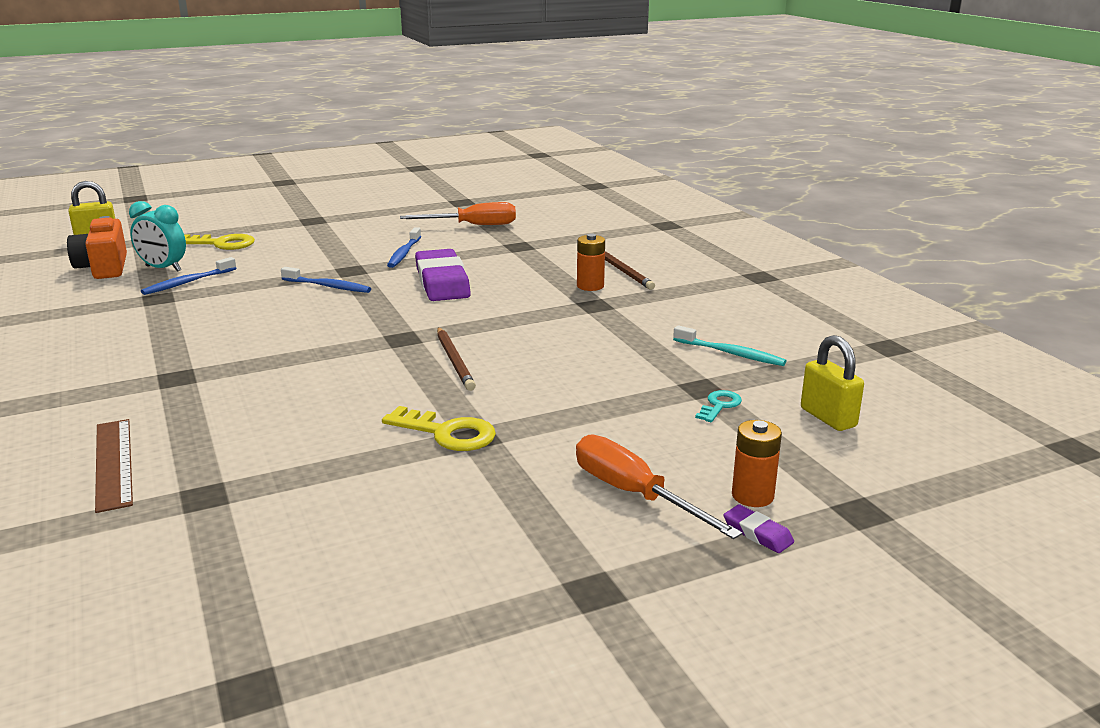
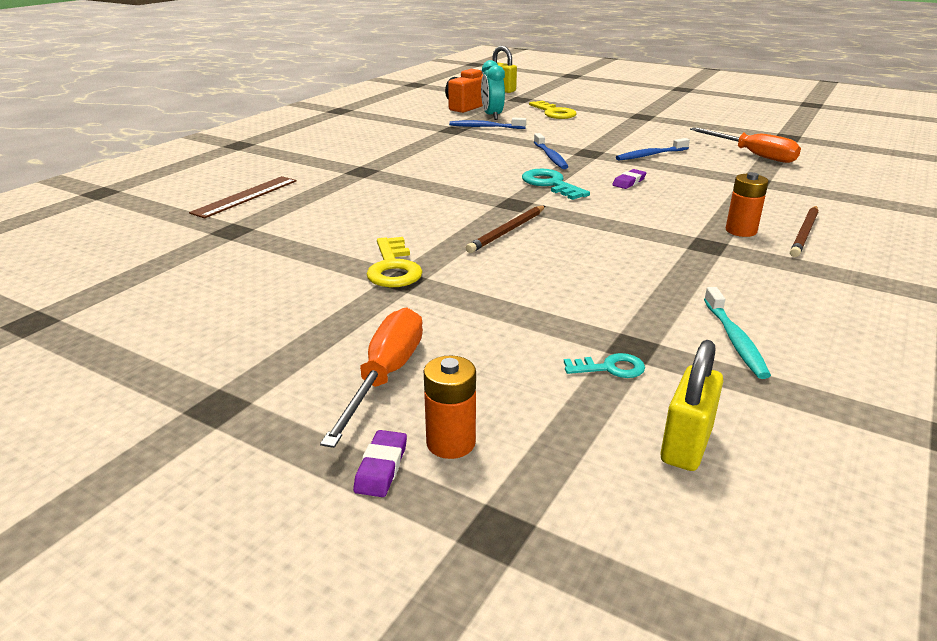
camera: 55 degrees right, 5 degrees up
purple eraser [415,249,471,301] -> purple eraser [612,169,646,189], size x0.43
none -> turquoise key [522,169,590,200]

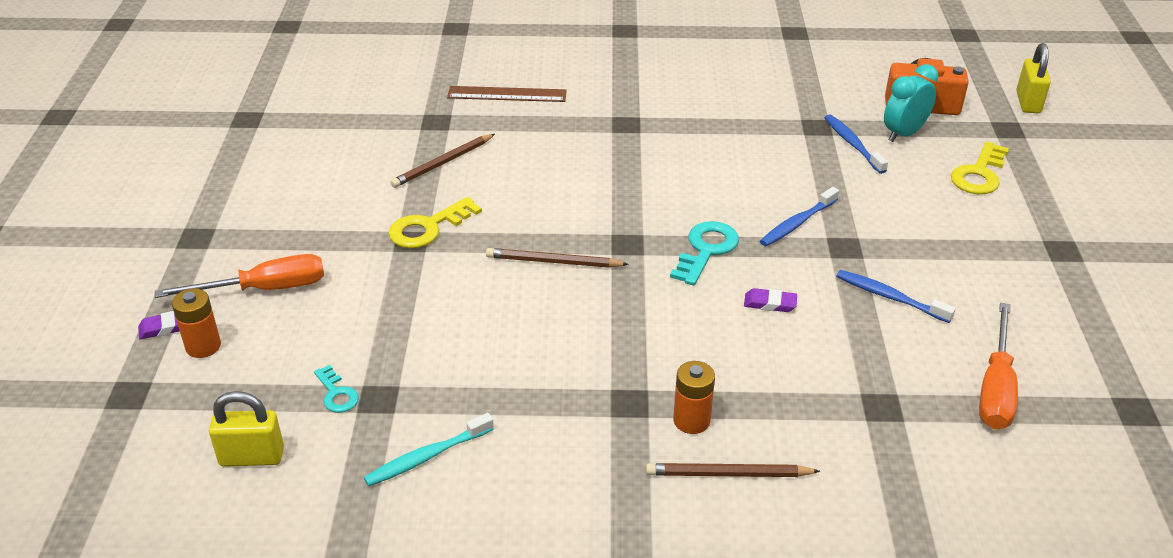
camera: 60 degrees right, 10 degrees up
none -> brown pencil [390,134,495,188]

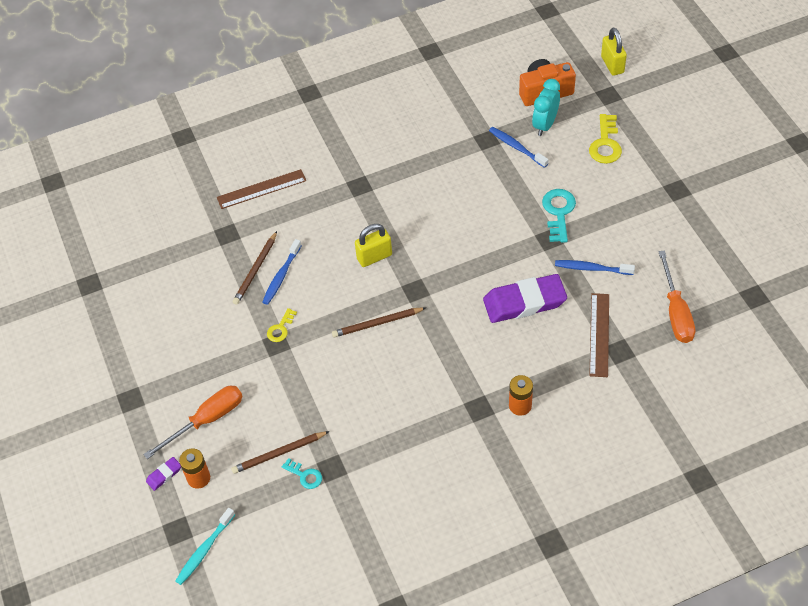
camera: 20 degrees left, 15 degrees up
yellow padlock [209,391,284,467] -> yellow padlock moved to [355,224,392,267]
turquoise toothbrush [364,413,494,486] -> turquoise toothbrush moved to [175,508,235,585]
yellow key [388,197,482,248] -> yellow key [267,308,297,342], size x0.59
brown pencil [646,463,820,477] -> brown pencil moved to [231,431,330,474]
turquoise key [670,221,739,286] -> turquoise key moved to [542,189,576,243]
purple eraser [744,288,797,312] -> purple eraser [483,274,567,323], size x2.35
blue toothbrush [760,187,839,246] -> blue toothbrush moved to [262,239,302,305]
none -> brown ruler [589,293,609,377]

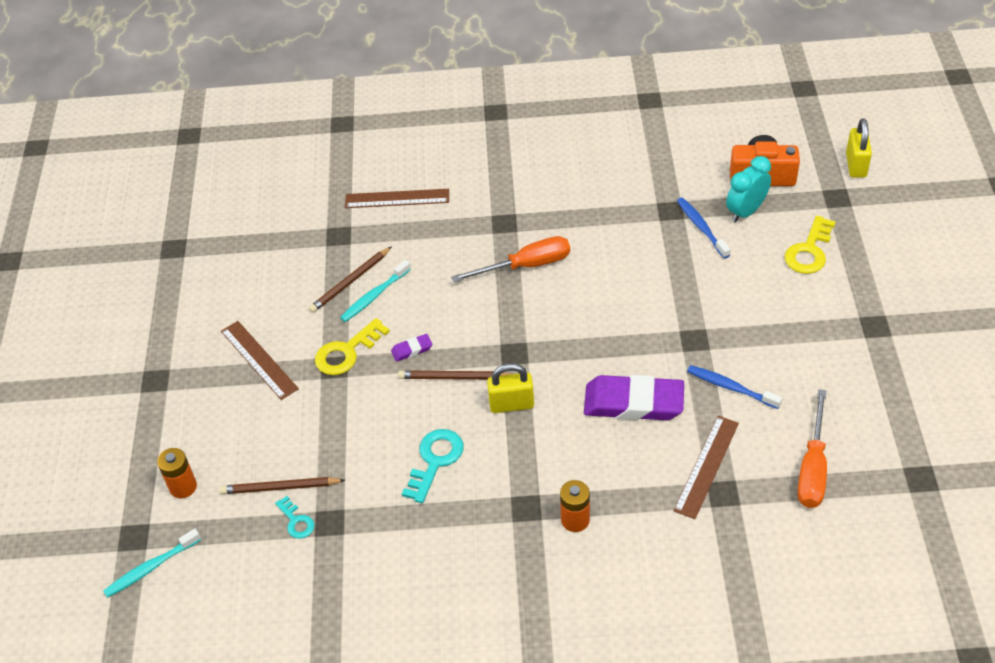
camera: 20 degrees right, 5 degrees down
orange screwdriver [143,385,243,459] -> orange screwdriver moved to [451,236,570,282]
purple eraser [146,457,181,491] -> purple eraser moved to [391,334,433,362]
blue toothbrush [262,239,302,305] -> turquoise toothbrush [340,260,411,322]
yellow key [267,308,297,342] -> yellow key [315,318,390,375], size x1.70
yellow padlock [355,224,392,267] -> yellow padlock moved to [487,363,534,413]
turquoise key [542,189,576,243] -> turquoise key moved to [402,429,464,503]
none -> brown ruler [221,321,299,400]

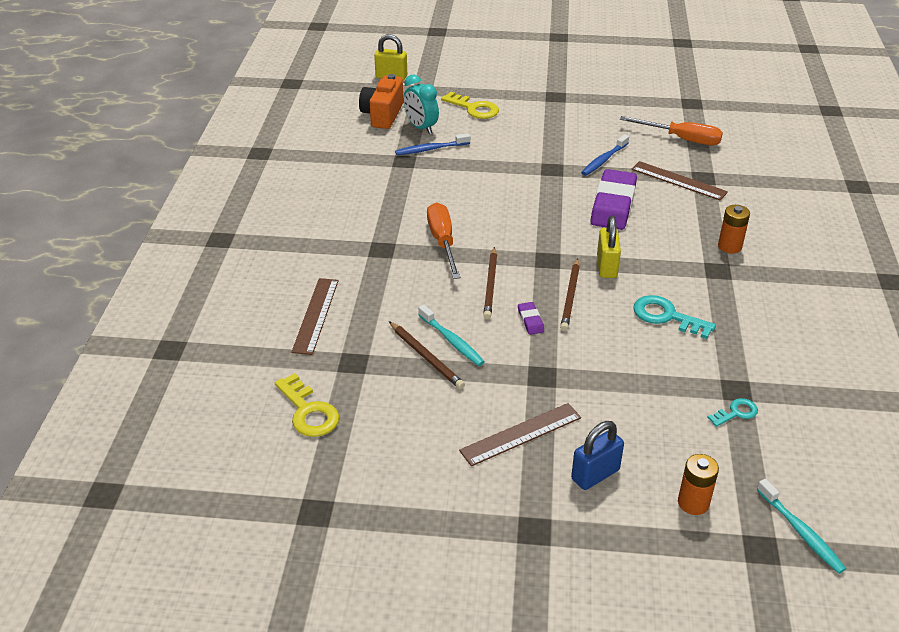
camera: 85 degrees left, 10 degrees down
brown pencil [220,477,345,494] -> brown pencil moved to [483,247,497,319]
yellow key [315,318,390,375] -> yellow key moved to [275,373,339,437]
none -> blue padlock [571,421,624,490]

